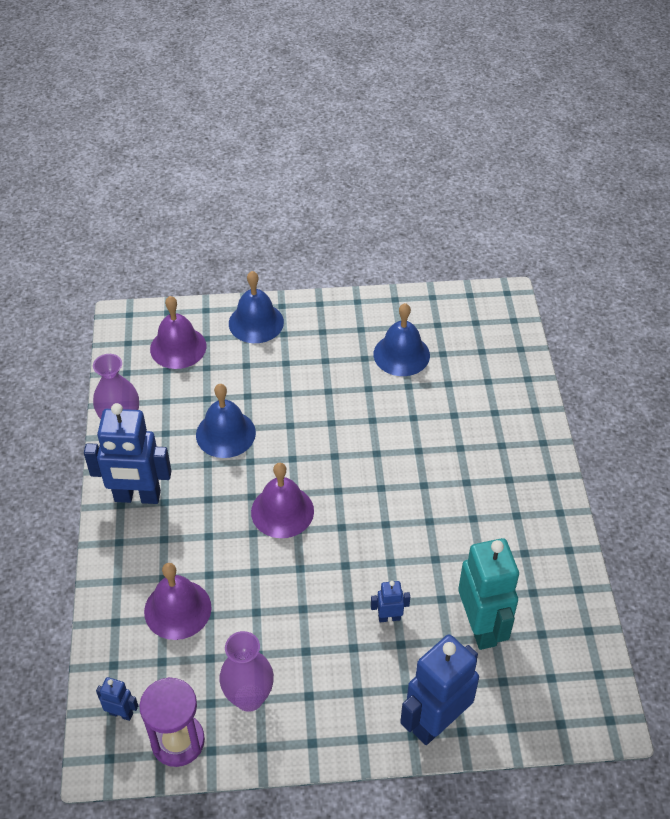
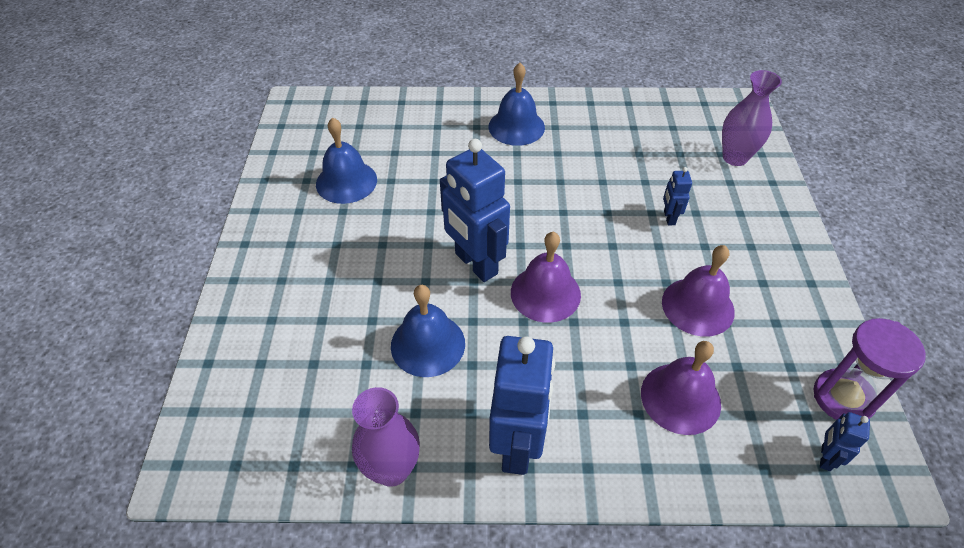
camera: 85 degrees left, 0 degrees up
purple bell [150,296,206,369] -> purple bell moved to [662,245,735,336]
purple vase [219,631,274,712] -> purple vase moved to [722,70,782,166]
blue bell [229,271,284,343] -> blue bell moved to [489,63,545,146]
blue robot [400,635,479,745] -> blue robot moved to [440,139,510,282]
turquoise robot [458,538,519,650] -> none

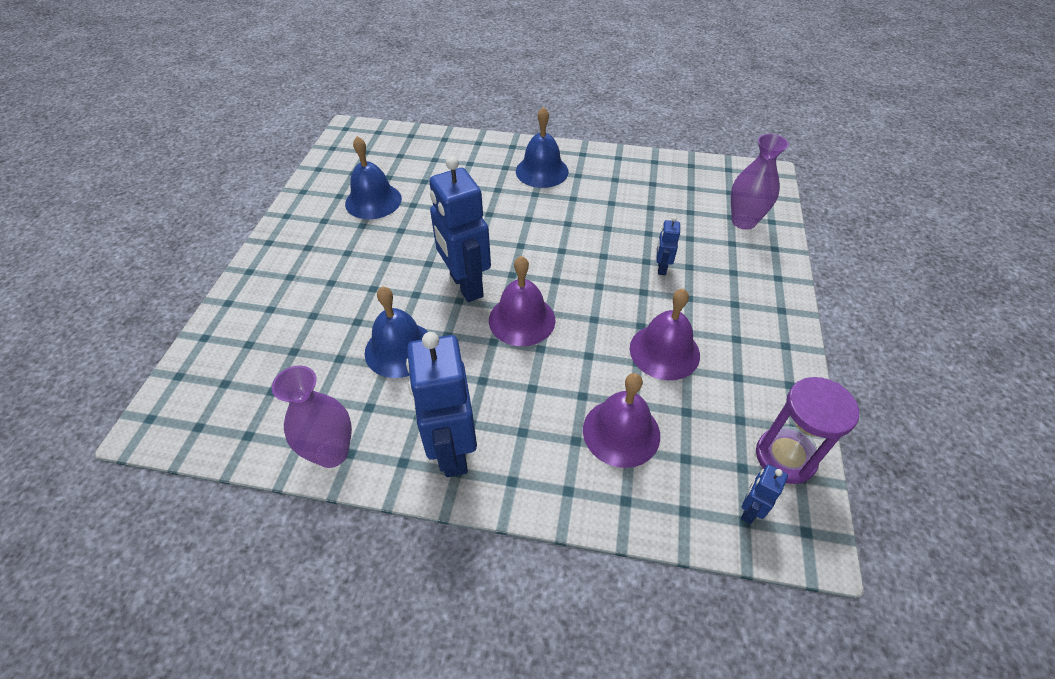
camera: 10 degrees right, 0 degrees up
blue robot [489,336,555,475] -> blue robot turned 150 degrees clockwise [406,332,477,477]

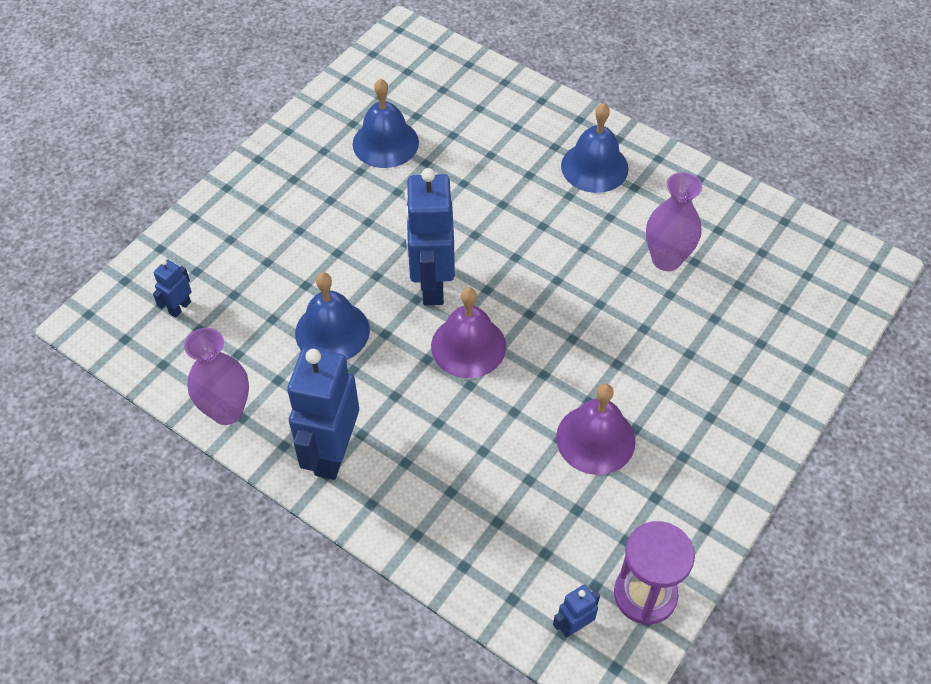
camera: 25 degrees right, 5 degrees up
purple bell [583,373,660,468] -> none
blue robot [656,216,680,275] -> blue robot moved to [153,259,191,318]
purple vase [731,134,789,230] -> purple vase moved to [646,172,702,271]

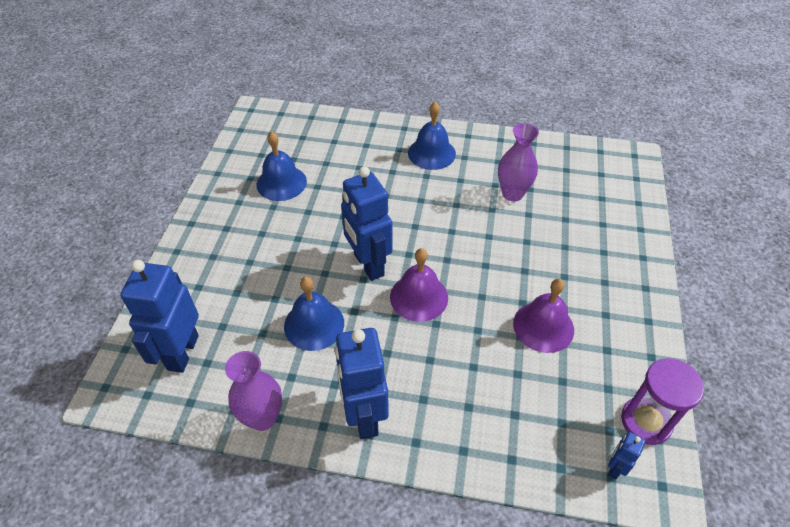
camera: 25 degrees left, 5 degrees down
blue robot [153,259,191,318] -> blue robot [120,260,199,373], size x2.21

